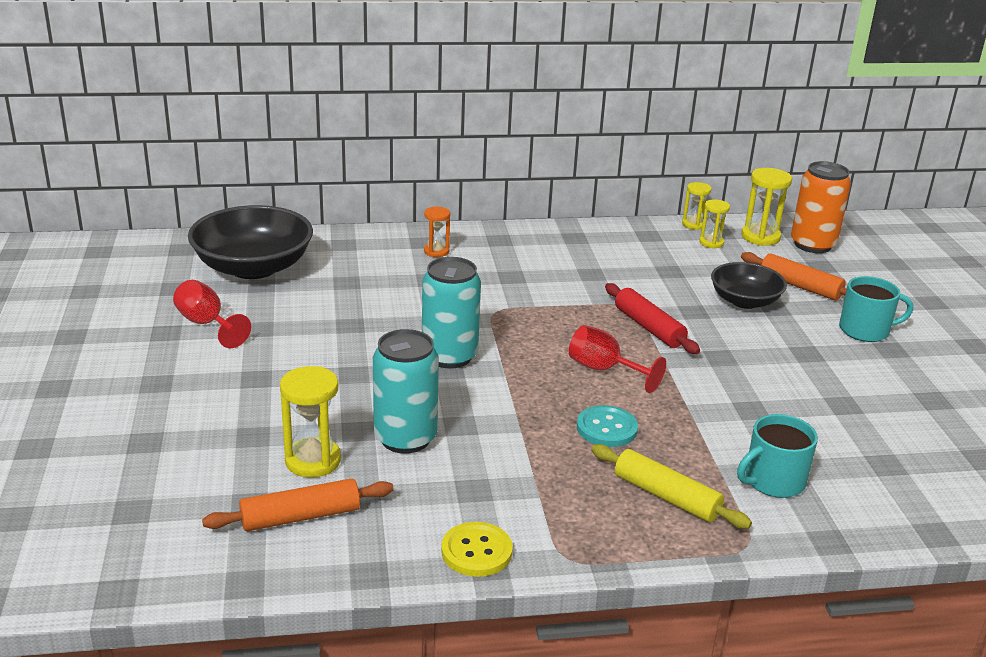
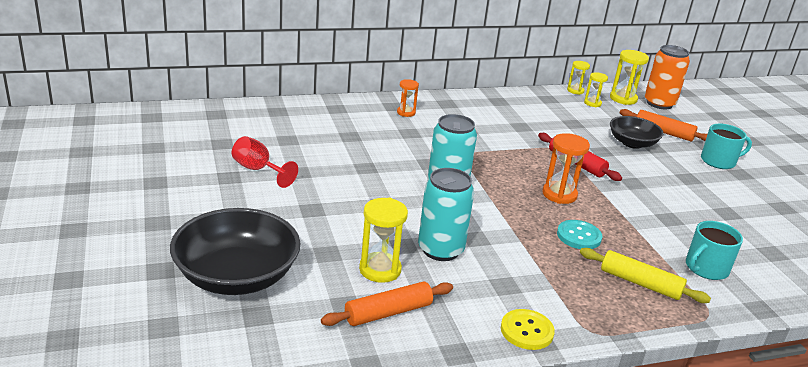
camera: 10 degrees left, 0 degrees up
black bowl [188,205,313,279] -> black bowl moved to [170,208,300,295]
red goblet [569,325,666,393] -> orange hourglass [542,133,590,204]

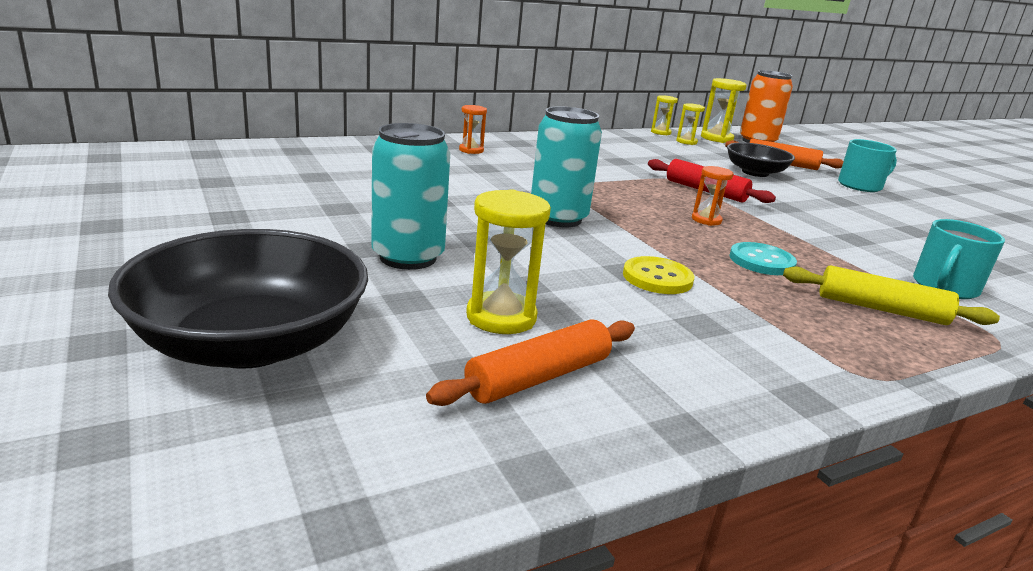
camera: 10 degrees left, 5 degrees down
red goblet [232,136,298,188] -> none
turquoise can [418,168,474,261] -> turquoise can moved to [371,123,450,270]
yellow button [501,309,555,350] -> yellow button moved to [623,256,694,294]
orange hourglass [542,133,590,204] -> orange hourglass [692,166,734,226], size x0.62

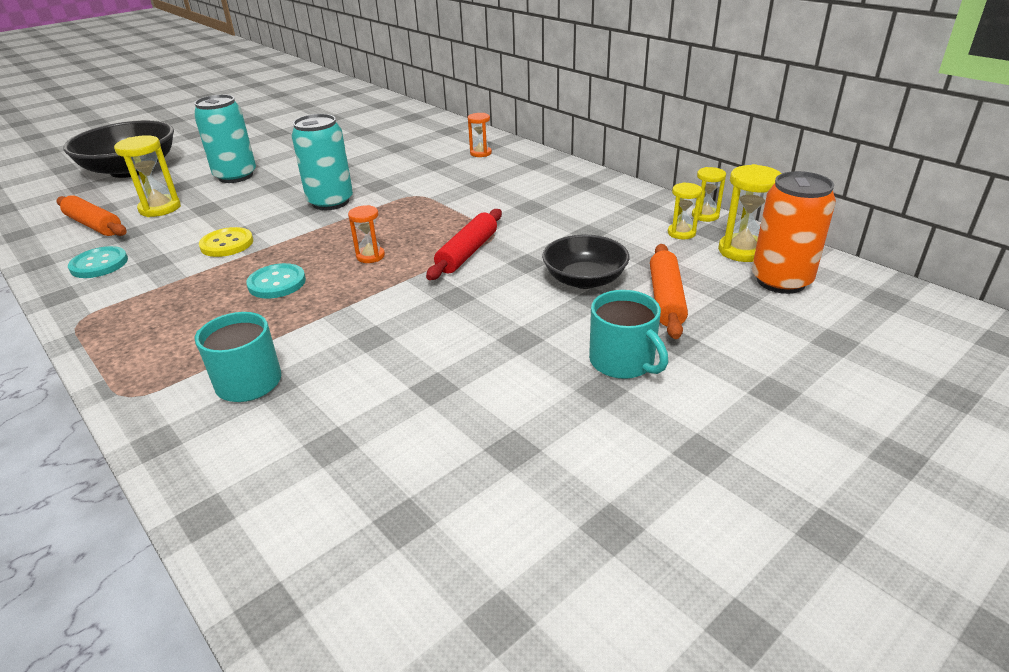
camera: 80 degrees right, 10 degrees up
yellow rolling pin [783,266,1000,325] -> none
none -> turquoise button [68,246,128,278]

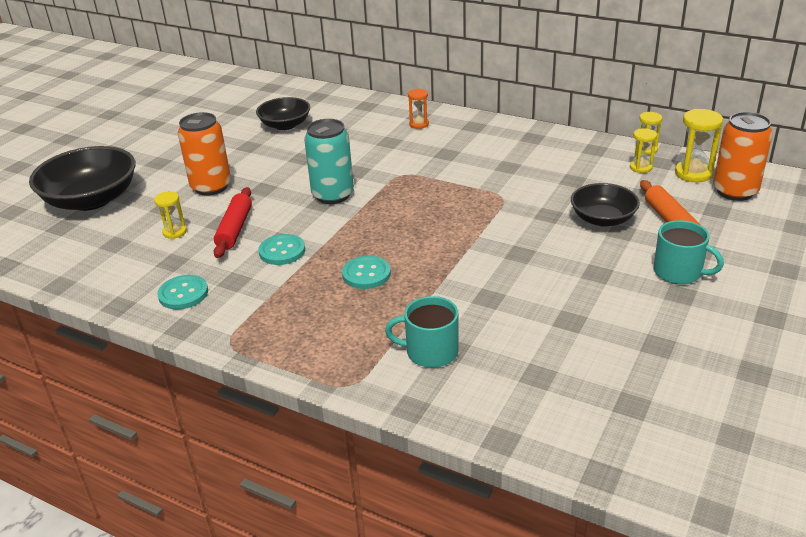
camera: 20 degrees left, 0 degrees up
orange rolling pin [57,195,127,236] -> none
yellow hourglass [114,135,181,217] -> yellow hourglass [154,191,187,239], size x0.62
turquoise can [194,94,256,183] -> orange can [178,112,231,196]
yellow button [199,227,253,257] -> turquoise button [258,234,305,265]
orange hourglass [348,205,385,263] -> none
red rolling pin [426,209,502,280] -> red rolling pin moved to [213,187,252,258]
none -> black bowl [256,97,310,130]

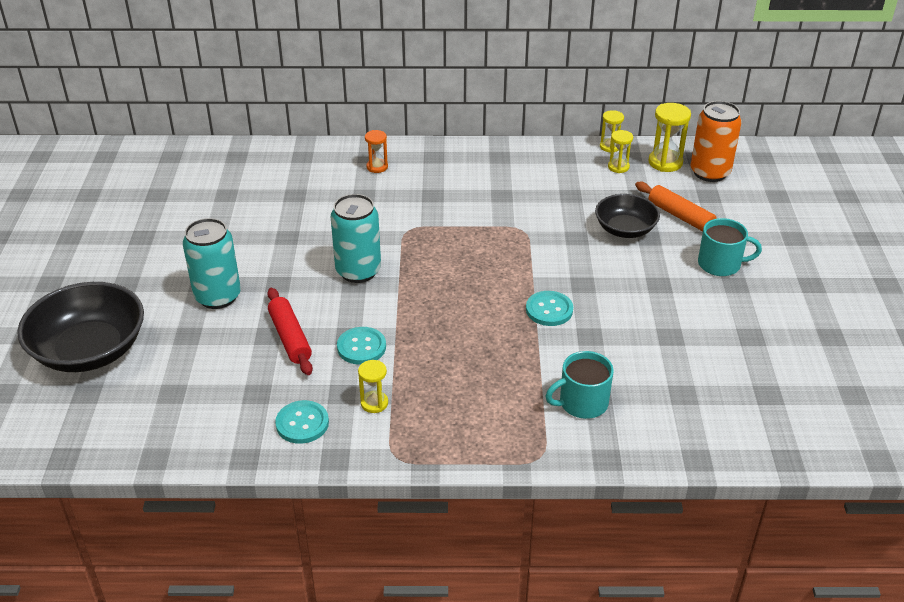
camera: 30 degrees left, 5 degrees up
yellow hourglass [154,191,187,239] -> yellow hourglass moved to [358,360,388,413]
orange can [178,112,231,196] -> turquoise can [183,218,241,309]
black bowl [256,97,310,130] -> none
turquoise button [342,256,391,289] -> turquoise button moved to [526,291,573,326]

